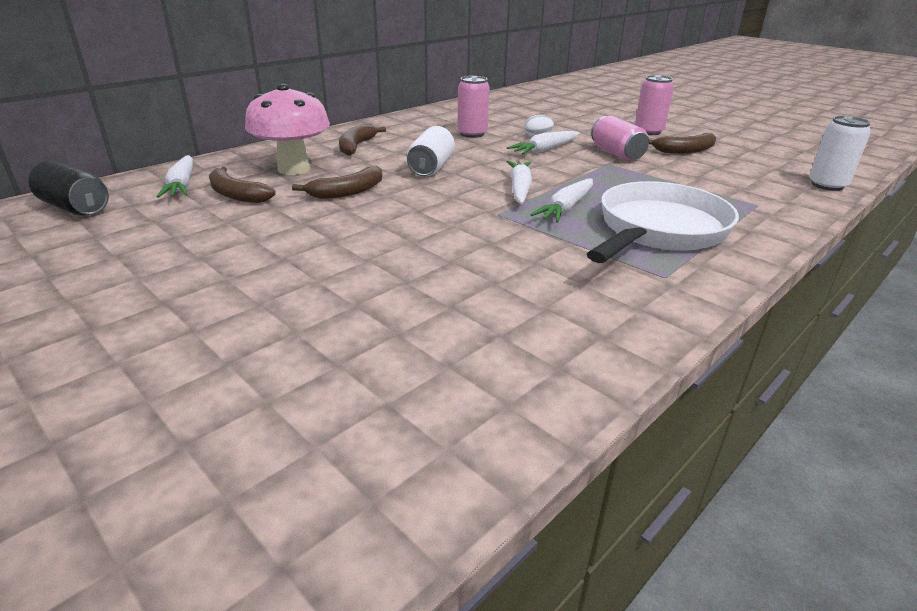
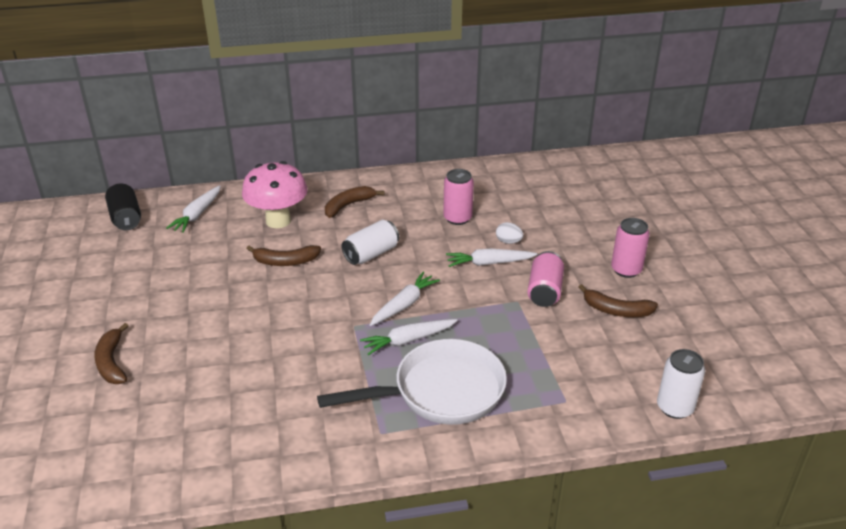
camera: 35 degrees right, 5 degrees up
brown banana [209,166,276,203] -> brown banana moved to [94,323,129,384]

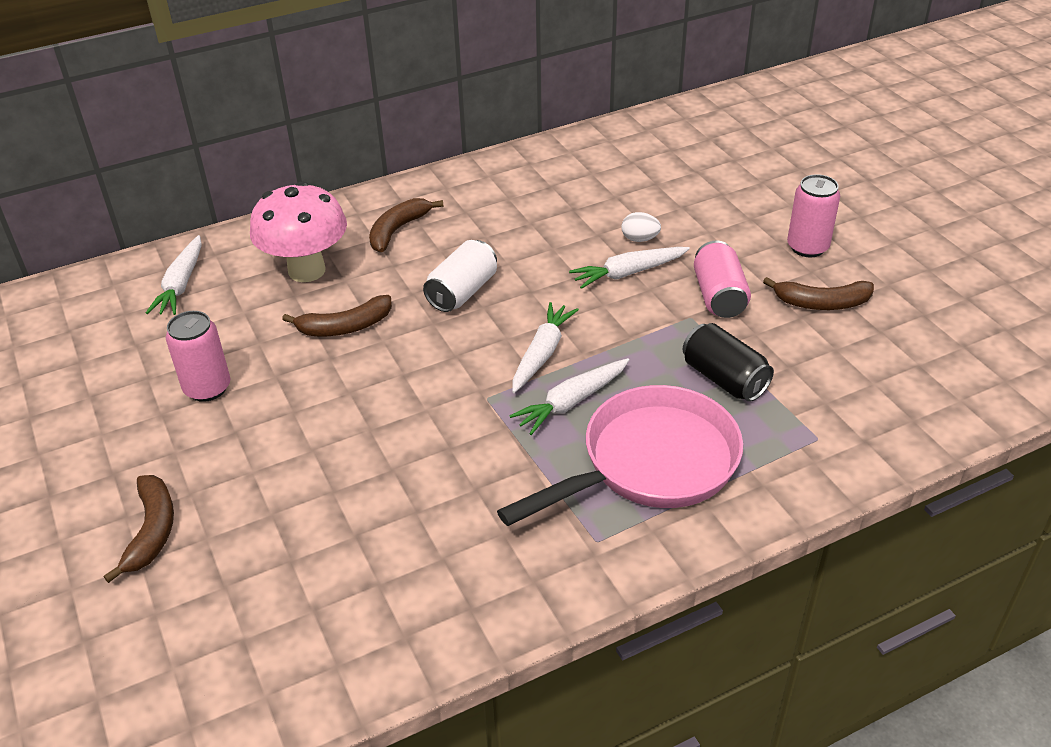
camera: 15 degrees left, 5 degrees up
brown banana [94,323,129,384] -> brown banana turned 150 degrees counterclockwise [104,475,174,583]
black can [105,184,141,230] -> black can moved to [683,323,774,402]
white pan [317,339,507,425] -> pink pan [497,385,743,526]
pink can [443,169,474,225] -> pink can moved to [166,311,230,402]
white can [657,349,705,419] -> none

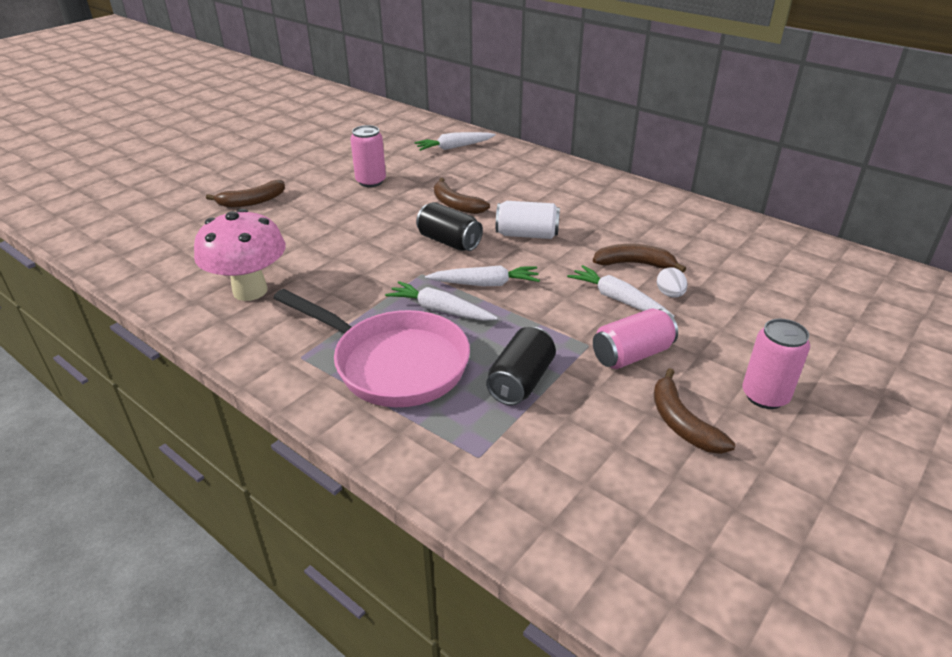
camera: 65 degrees right, 5 degrees down
pink mushroom [250,181,347,282] -> pink mushroom moved to [194,209,286,301]
brown banana [369,198,444,252] -> brown banana moved to [593,244,686,272]
none -> black can [416,202,483,251]

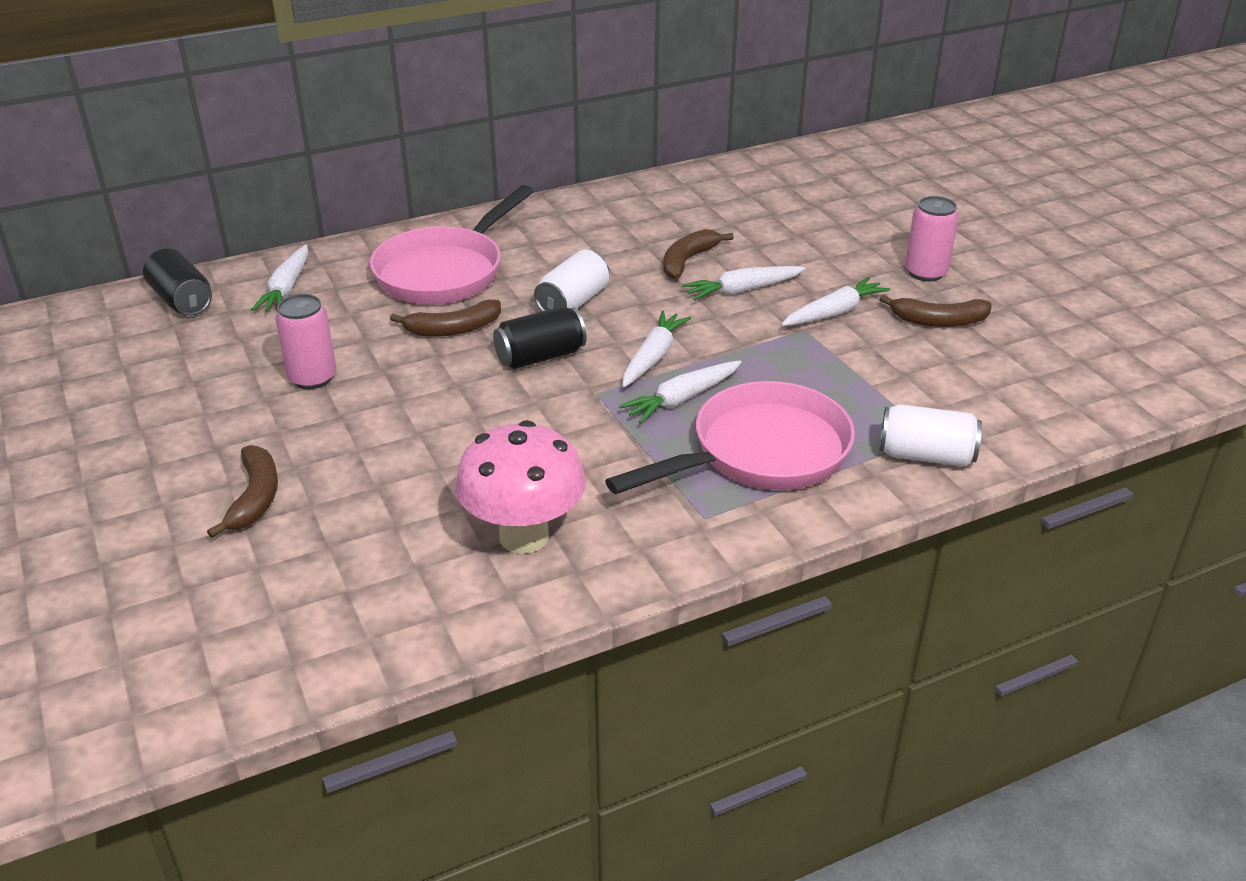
camera: 65 degrees left, 0 degrees up
black can [486,327,556,405] -> black can moved to [143,248,212,316]
pink can [593,308,678,369] -> white carrot [781,277,890,326]
white egg [657,268,688,298] -> none
none -> pink pan [370,185,534,304]
none -> white can [879,404,982,467]

